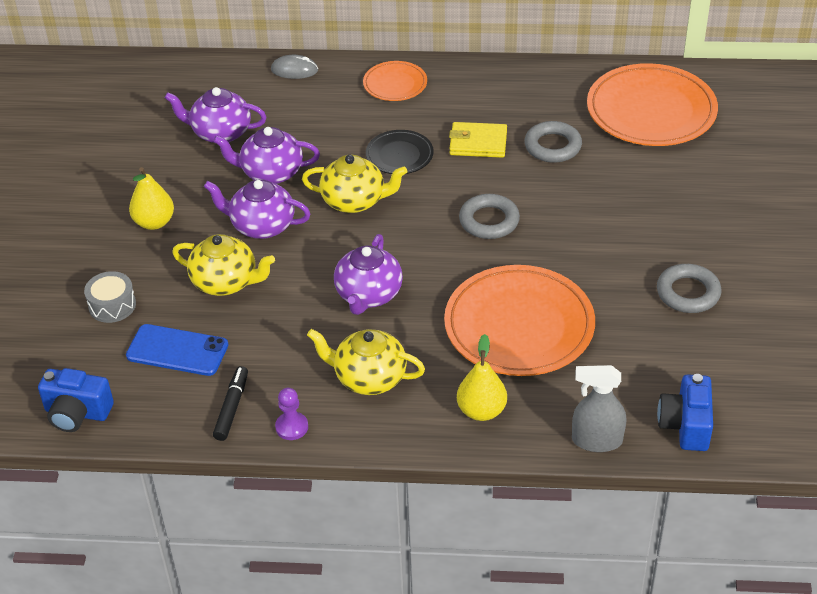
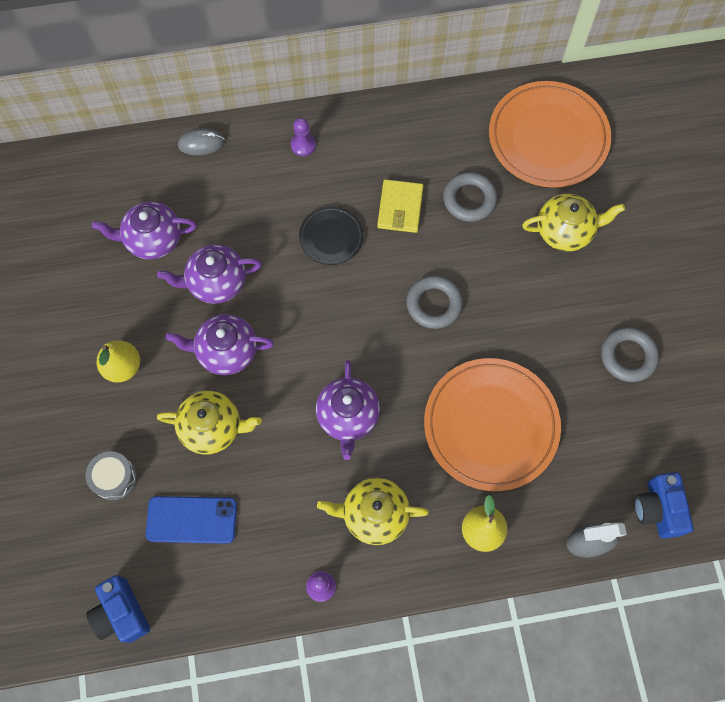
camera: 15 degrees left, 25 degrees up
blue camera [38,368,114,432] -> blue camera turned 60 degrees clockwise [86,575,150,643]
black marker [213,366,248,441] -> none
yellow teapot [302,155,407,213] -> yellow teapot moved to [522,194,625,251]
orange plate [363,61,427,101] -> purple pawn [291,118,316,156]
yellow wallet [449,122,507,158] -> yellow wallet turned 75 degrees counterclockwise [377,179,423,233]

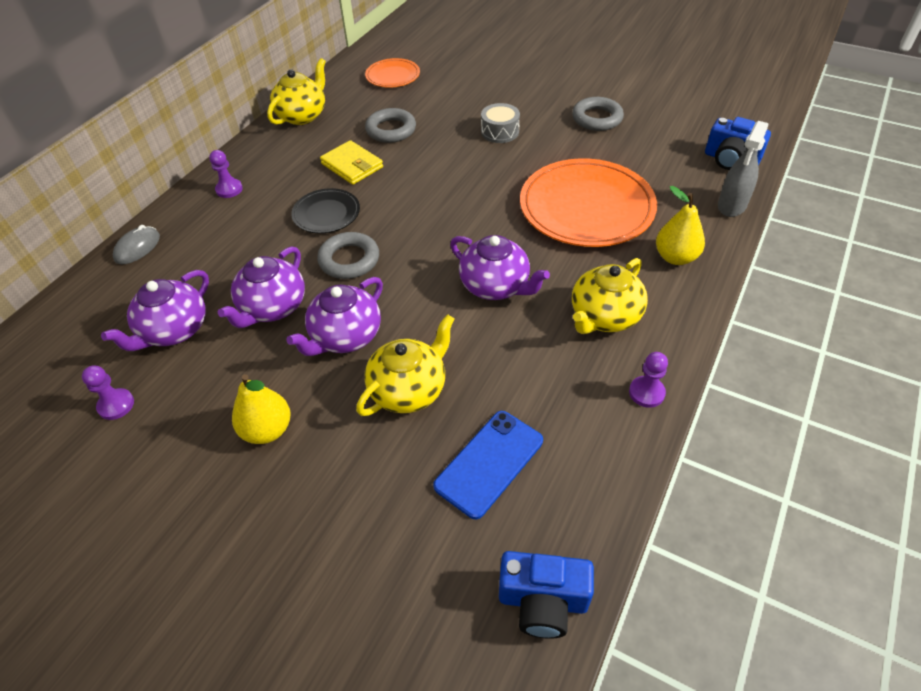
camera: 50 degrees left, 20 degrees down
grey drum [86,451,137,500] -> grey drum moved to [481,103,520,143]
grey ring [406,276,463,329] -> grey ring moved to [317,232,379,279]
orange plate [489,81,611,188] -> orange plate [365,58,420,88], size x0.51
yellow teapot [522,194,625,251] -> yellow teapot moved to [267,58,326,125]
none -> purple pawn [82,366,134,420]

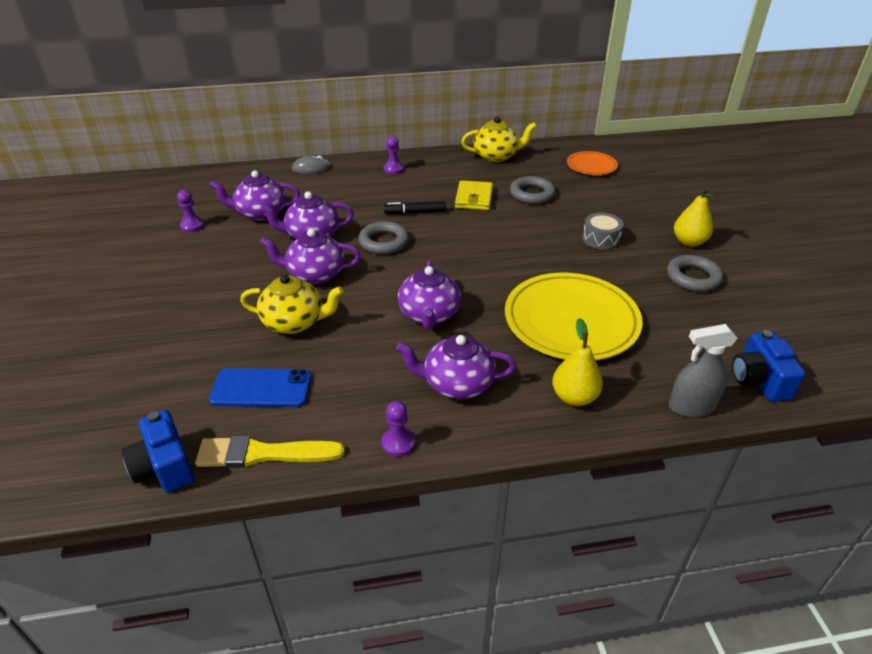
camera: 50 degrees right, 10 degrees down
yellow pear [232,374,291,444] -> yellow pear moved to [674,187,715,247]
black plate [291,188,360,233] -> black marker [384,201,446,214]
orange plate [520,158,657,247] -> yellow plate [505,273,643,360]
yellow teapot [572,258,648,334] -> purple teapot [396,334,516,399]
none -> yellow brush [195,435,345,468]

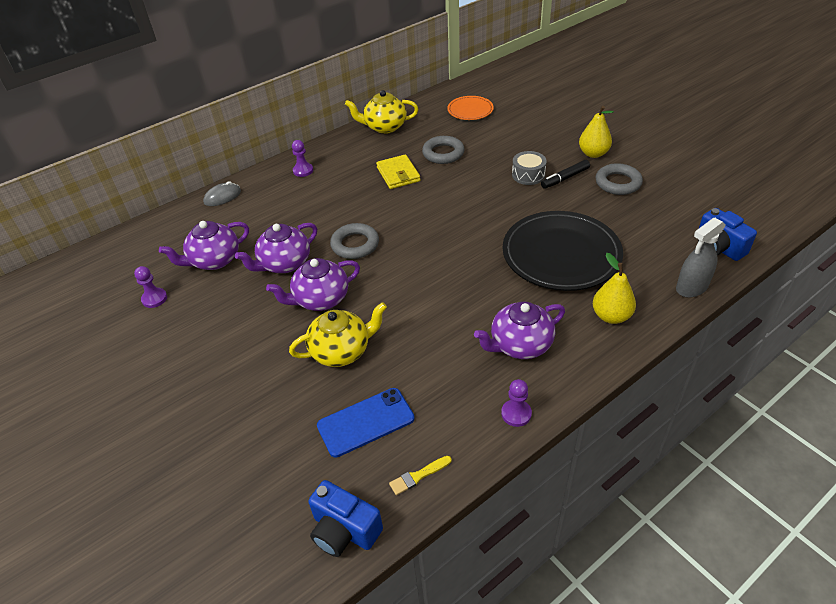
camera: 25 degrees left, 5 degrees up
yellow brush [195,435,345,468] -> yellow brush [389,456,452,495], size x0.50
black marker [384,201,446,214] -> black marker moved to [541,160,590,189]
purple teapot [398,260,461,330] -> none
yellow teapot [461,117,537,162] -> yellow teapot turned 150 degrees counterclockwise [345,90,418,134]
yellow plate [505,273,643,360] -> black plate [503,211,623,291]

